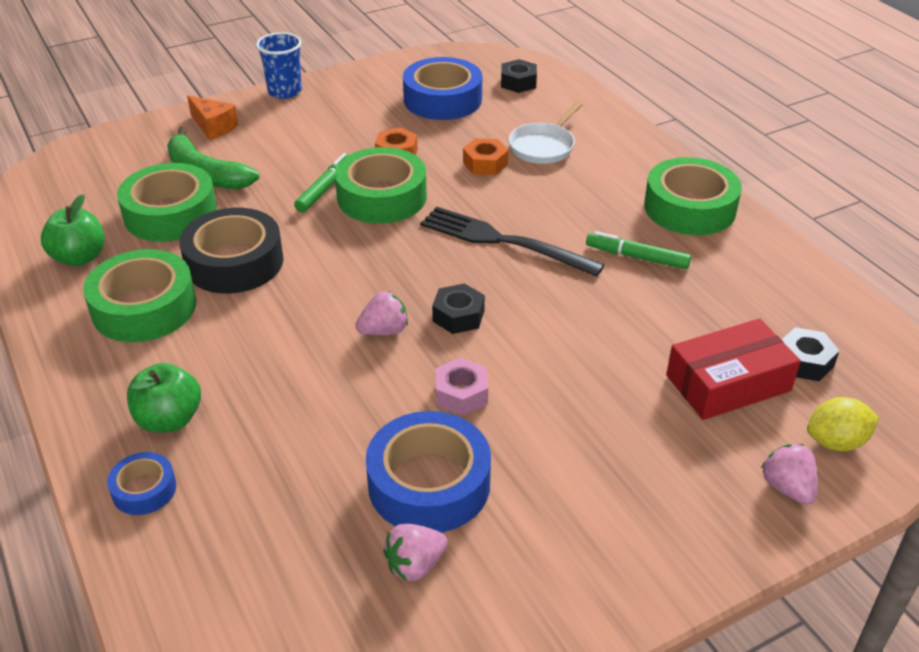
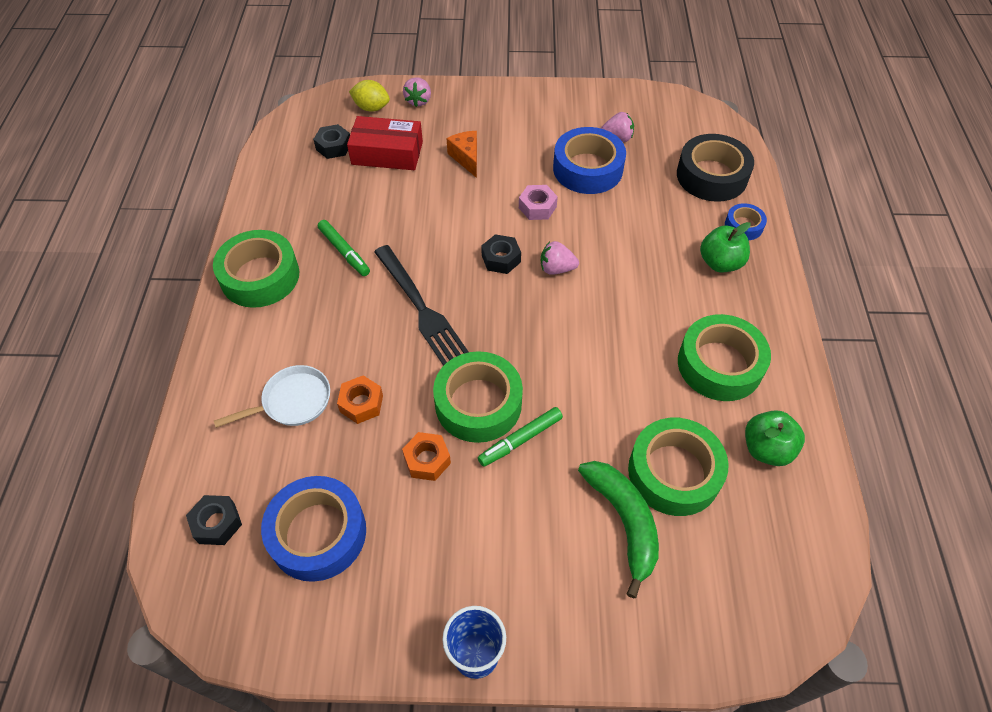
camera: 150 degrees left, 15 degrees up
black tape [179,208,283,294] -> black tape moved to [677,134,754,202]
orange cheese [187,95,238,140] -> orange cheese moved to [446,131,477,178]

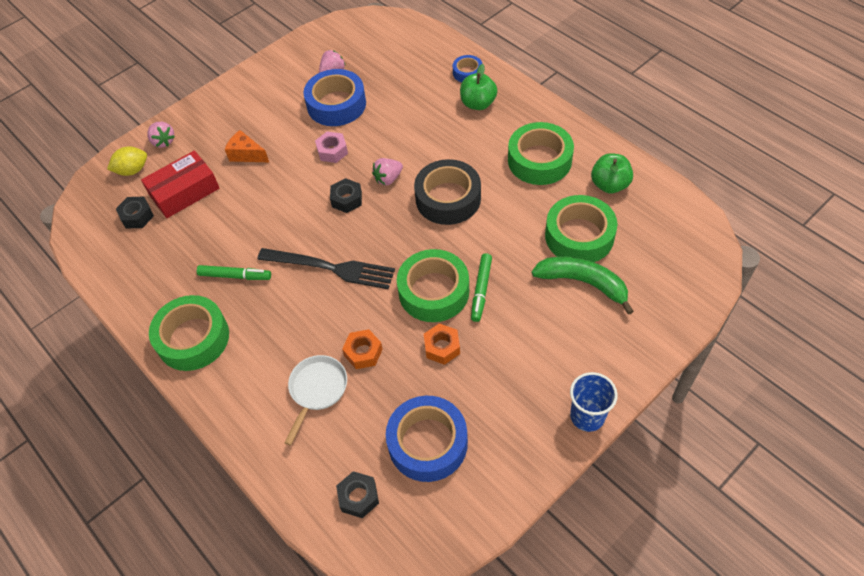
camera: 40 degrees left, 0 degrees up
black tape [677,134,754,202] -> black tape moved to [414,159,481,225]

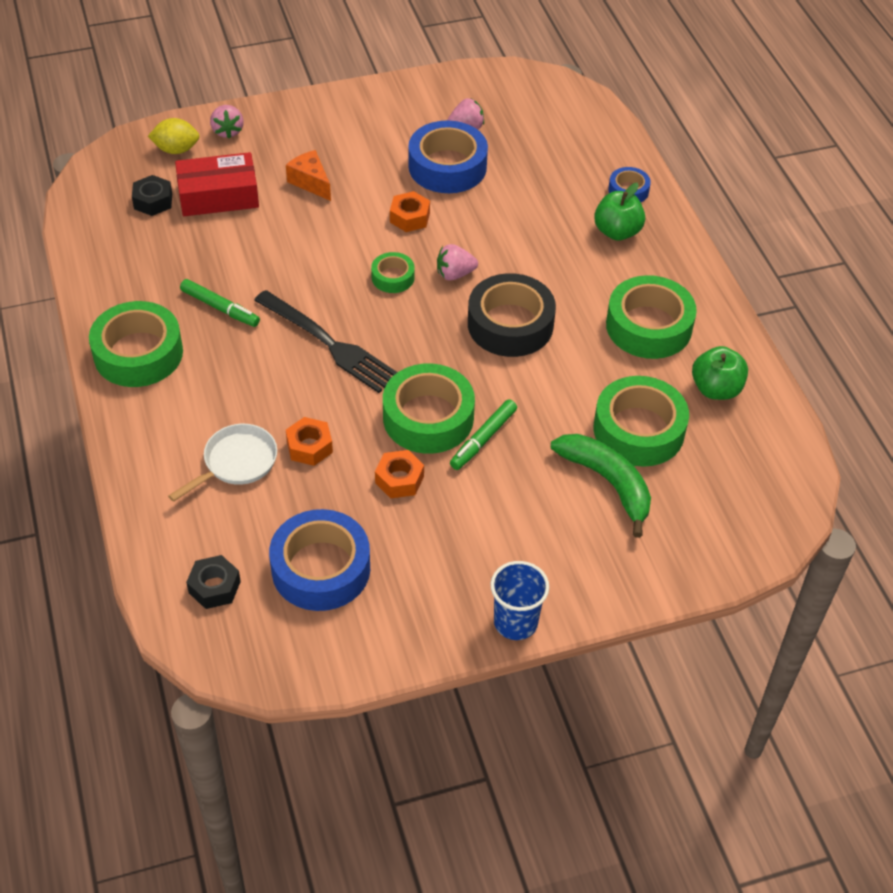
camera: 20 degrees right, 5 degrees down
pink nut [315,132,348,163] -> orange nut [390,191,430,232]
black nut [330,178,362,213] -> green tape [371,252,415,293]

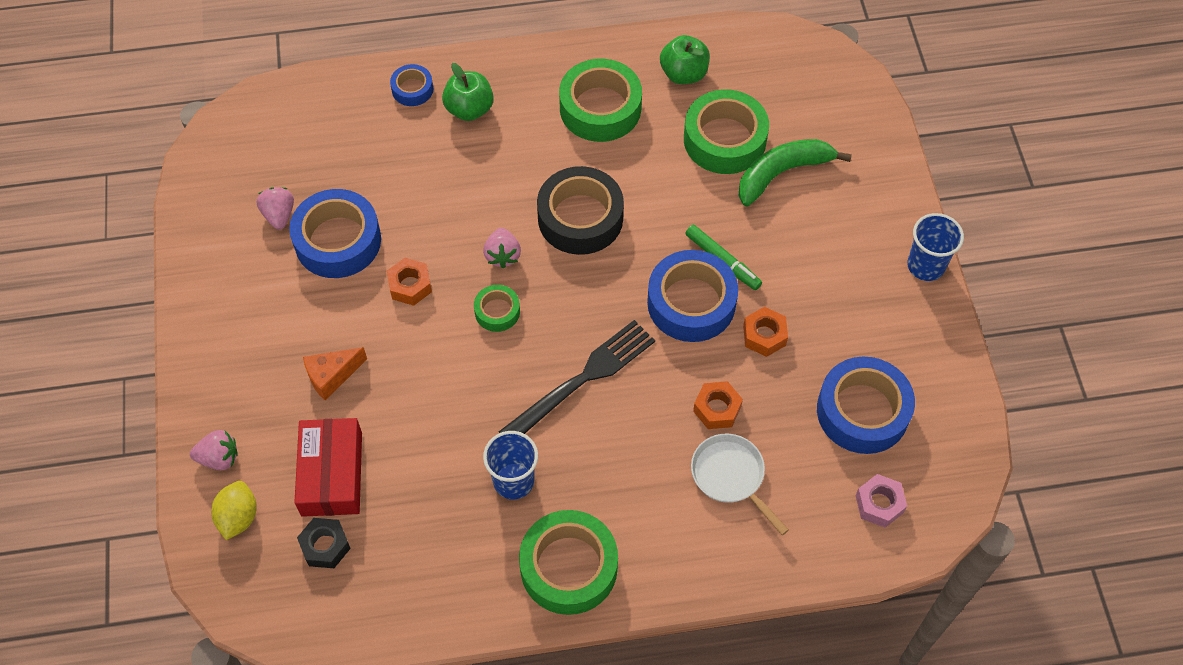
camera: 80 degrees left, 10 degrees up
green marker [180,279,260,327] -> blue cup [483,431,538,499]
black nut [186,555,241,609] -> pink nut [855,474,907,527]
green tape [383,363,475,454] -> blue tape [647,250,738,342]

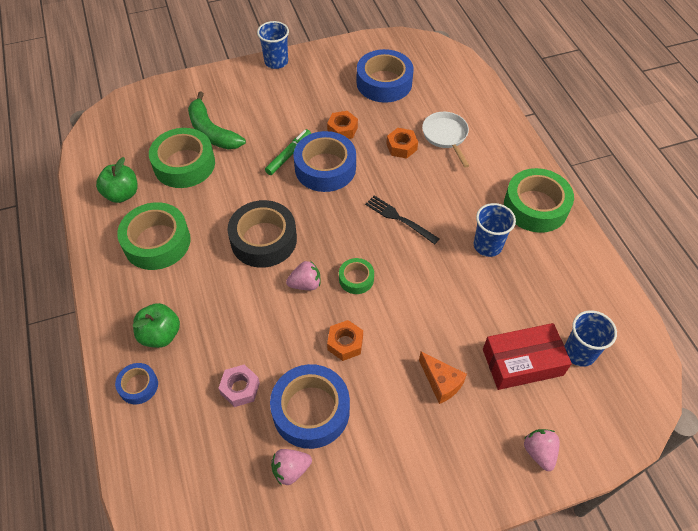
camera: 100 degrees left, 5 degrees down
yellow lemon [211,481,257,540] -> none
black nut [297,518,351,568] -> blue cup [564,310,617,367]
black fork [499,320,655,434] -> black fork [365,196,440,244], size x0.64
white pan [691,434,789,535] -> white pan turned 120 degrees clockwise [422,112,470,168]
pink nut [855,474,907,527] -> pink nut moved to [218,364,260,407]

